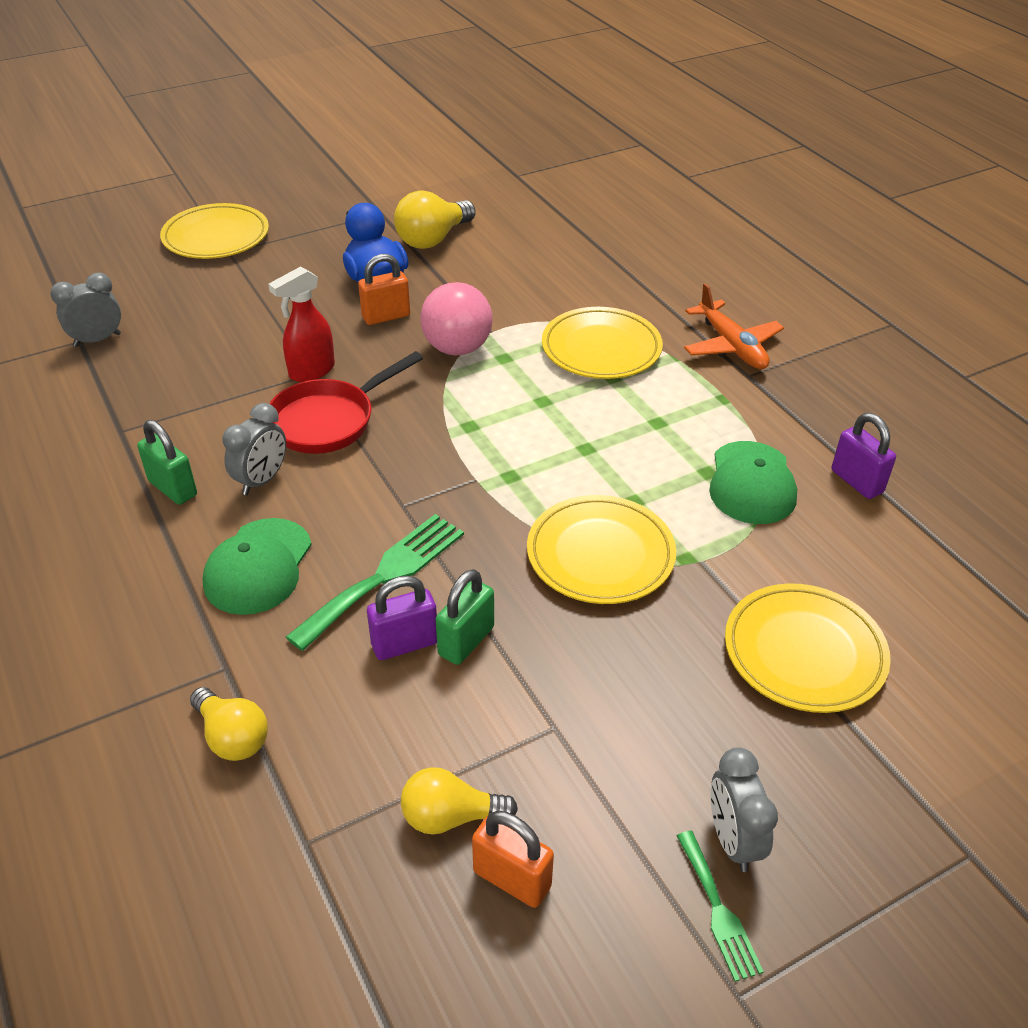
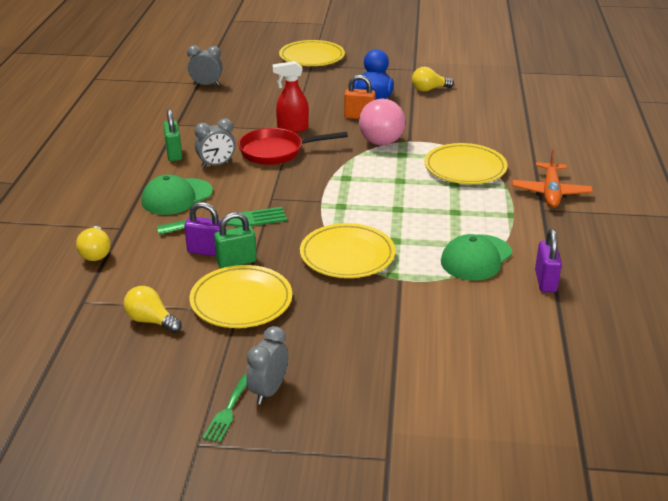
camera: 35 degrees right, 10 degrees down
yellow light bulb [394,191,476,249] -> yellow light bulb [412,67,454,92], size x0.67
orange padlock [472,810,554,908] -> none
yellow plate [725,583,891,713] -> yellow plate moved to [189,265,292,328]

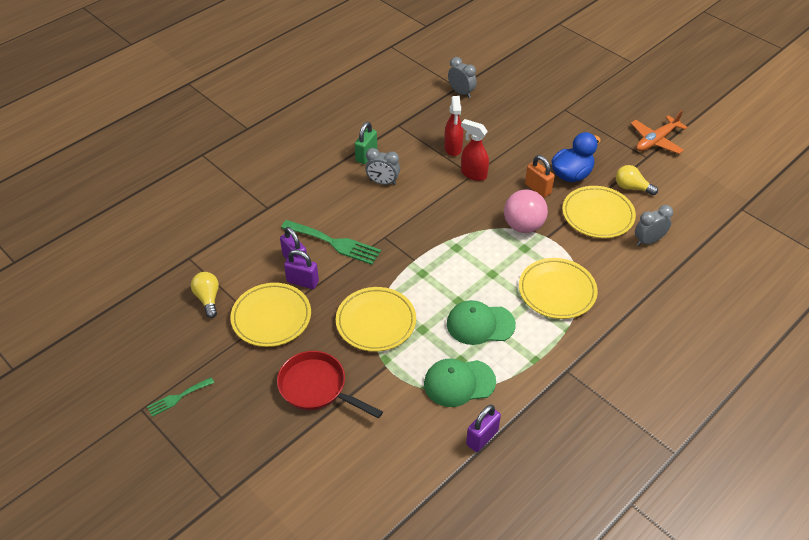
camera: 40 degrees right, 15 degrees up
yellow light bulb [76,226,111,261] -> none
green cap [141,174,213,215] -> green cap moved to [447,300,516,345]
green padlock [214,212,257,268] -> purple padlock [284,249,319,289]
red pan [238,128,348,165] -> red pan moved to [277,351,383,419]
grey clock [246,326,288,404] -> grey clock moved to [635,205,673,246]
yellow plate [279,40,345,66] -> yellow plate moved to [562,186,636,238]
orange plane [512,148,593,208] -> orange plane moved to [631,110,688,154]
none -> red spray bottle [444,96,463,156]

